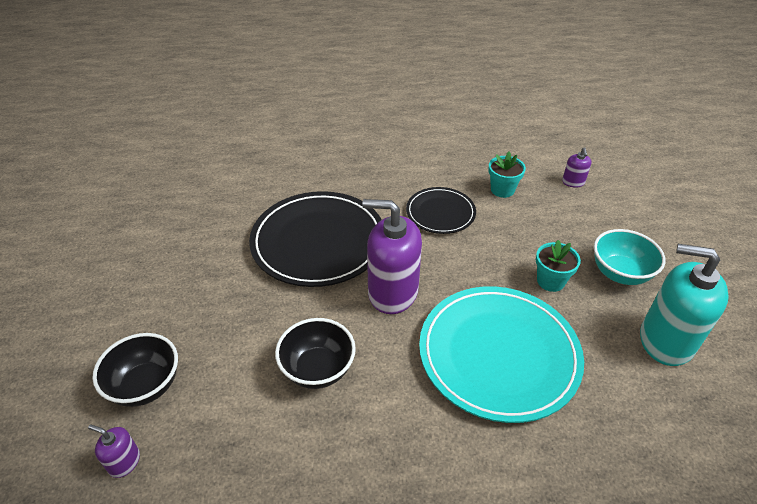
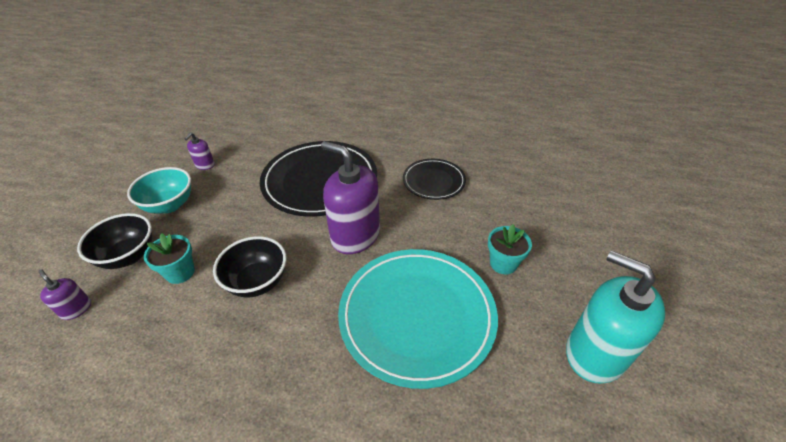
camera: 20 degrees right, 0 degrees up
turquoise flower pot [488,152,526,198] -> turquoise flower pot moved to [144,233,195,284]
purple soap dispenser [562,147,592,188] -> purple soap dispenser moved to [184,132,215,170]
turquoise bowl [594,229,666,285] -> turquoise bowl moved to [127,167,191,214]

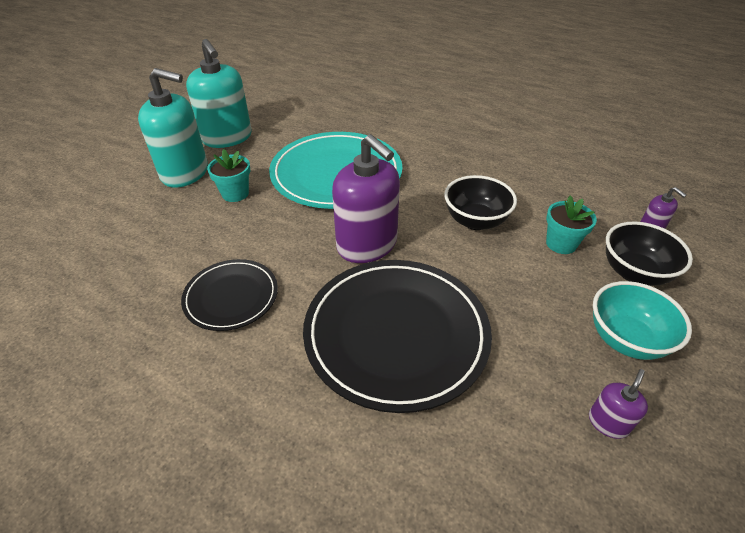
camera: 165 degrees left, 0 degrees up
none -> turquoise soap dispenser [138,68,208,188]

